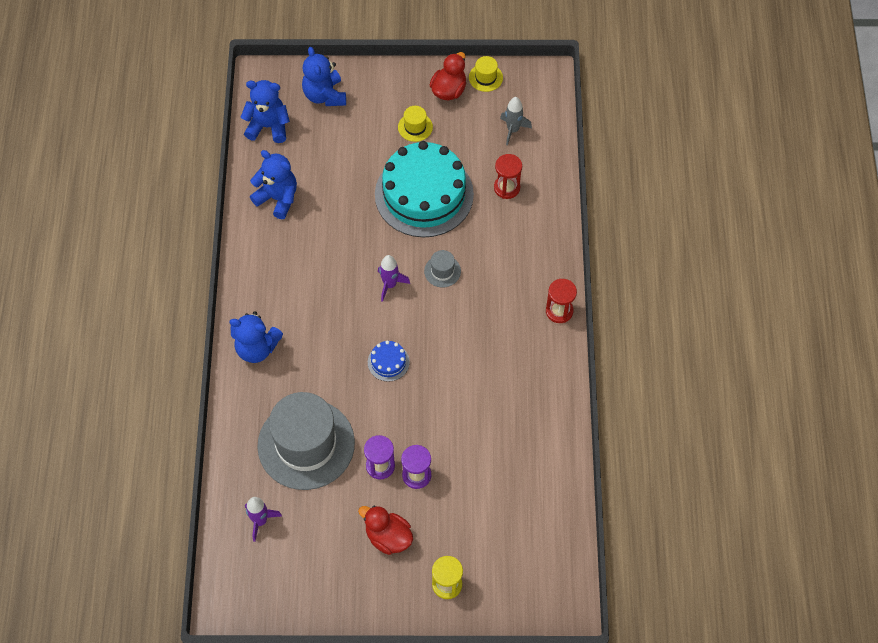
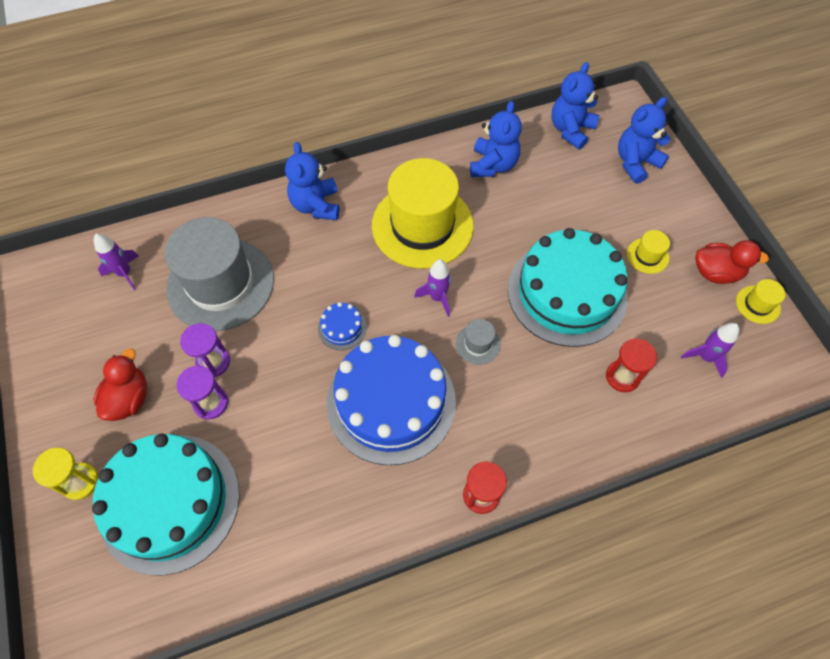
camera: 70 degrees right, 0 degrees up
blue teddy bear [241,80,290,143] -> blue teddy bear turned 135 degrees counterclockwise [551,62,600,149]
grey rocket [500,97,532,145] -> purple rocket [681,323,739,378]
none -> turquoise cake [92,434,240,575]
none -> blue cake [327,335,456,465]
none -> yellow hat [372,158,474,268]

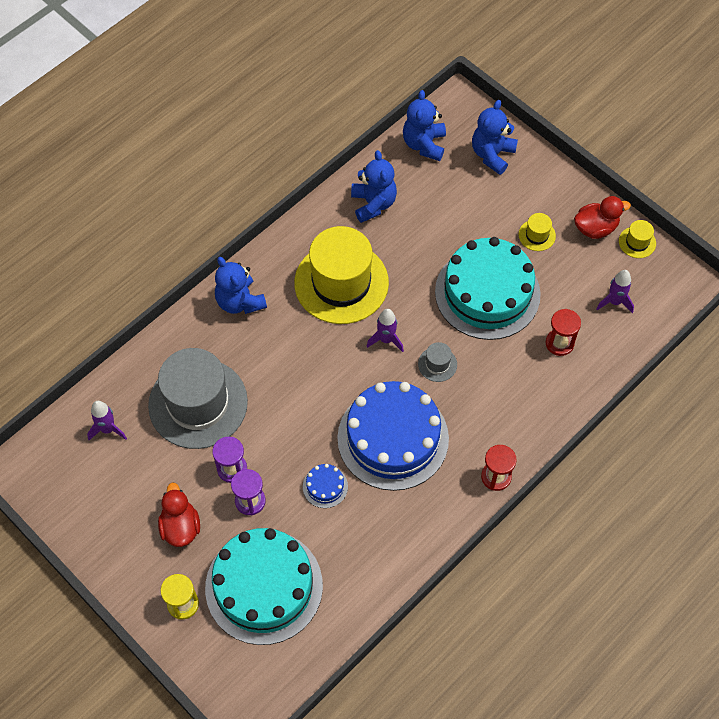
camera: 25 degrees left, 0 degrees up
blue cake [318,302,367,350] -> blue cake moved to [303,464,348,508]

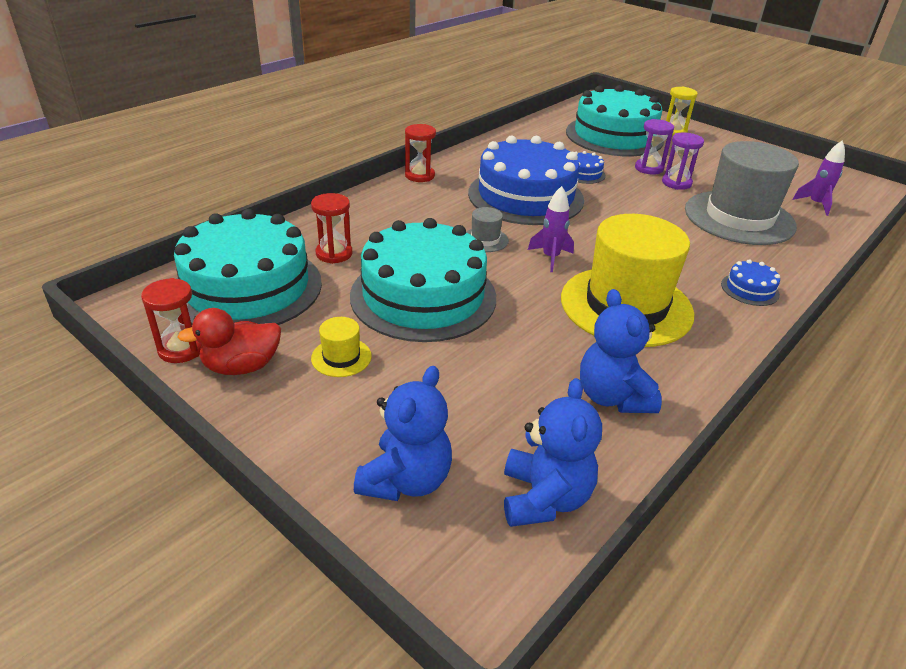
camera: 175 degrees right, 25 degrees down
red duck [158,483,200,547] -> none
blue teddy bear [215,257,267,314] -> blue cake [721,259,780,306]
purple rocket [596,270,634,313] -> turquoise cake [174,209,322,325]
yellow hat [619,220,656,258] -> red hourglass [141,278,201,363]

